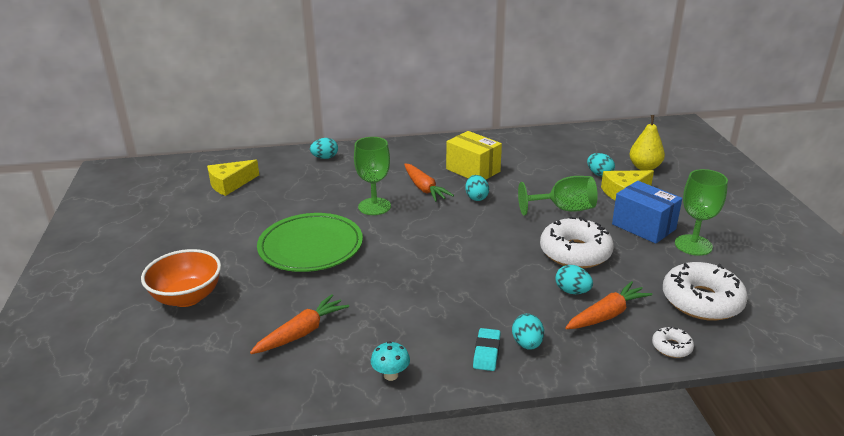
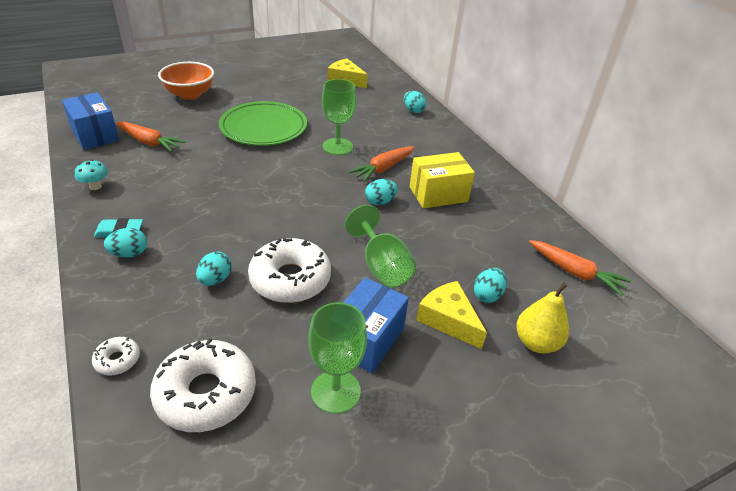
camera: 70 degrees right, 10 degrees up
yellow box [446,131,502,180] -> yellow box turned 45 degrees clockwise [410,152,475,209]
orange carrot [565,281,653,329] -> orange carrot moved to [529,240,631,296]
none -> blue box [62,92,119,150]

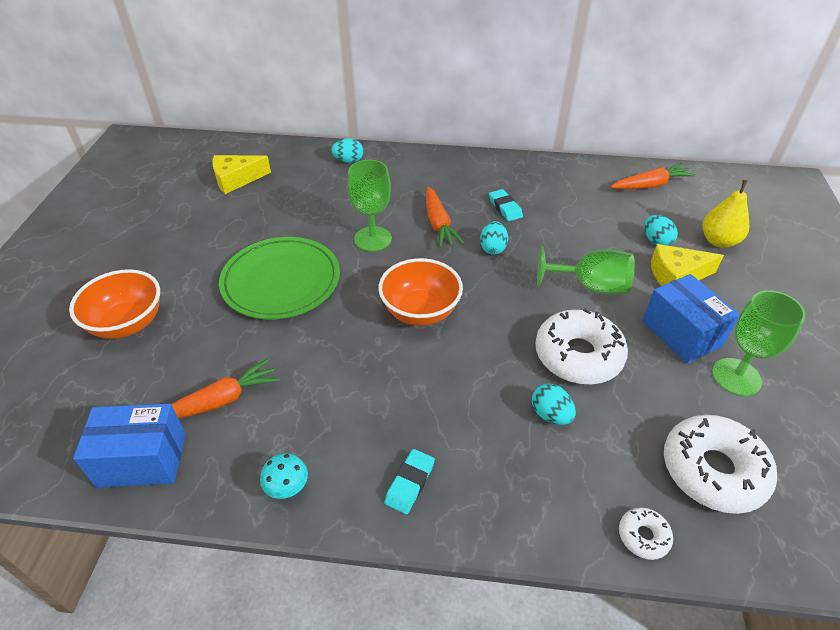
camera: 55 degrees left, 5 degrees up
turquoise egg [104,228,147,257] -> none
yellow box [410,152,475,209] -> turquoise eraser [489,189,523,221]
none -> orange bowl [378,258,463,326]

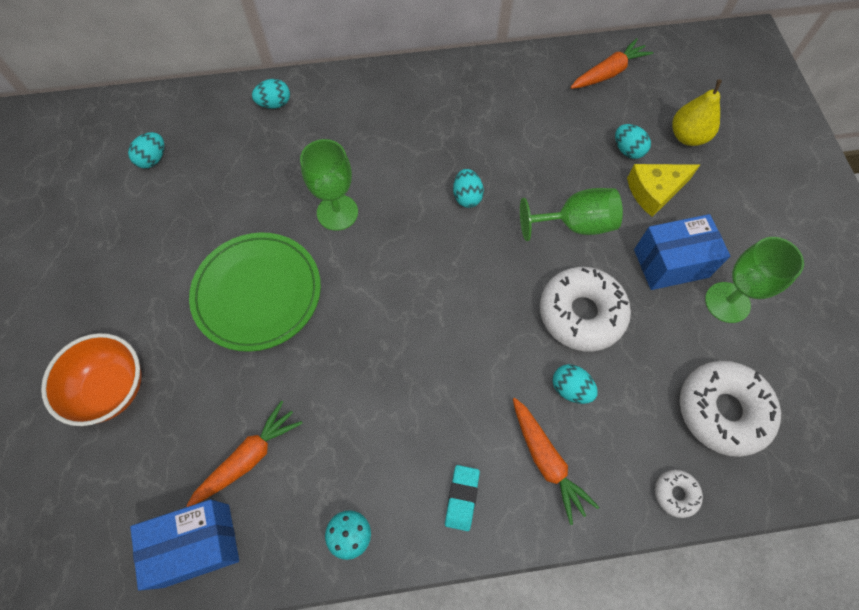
camera: 15 degrees left, 20 degrees up
yellow cheese [212,155,271,194] -> turquoise egg [128,132,164,168]
orange bowl [378,258,463,326] -> none
orange carrot [426,187,464,248] -> orange carrot moved to [513,398,599,525]
turquoise eraser [489,189,523,221] -> none
blue box [642,274,740,364] -> blue box turned 60 degrees counterclockwise [634,214,730,290]

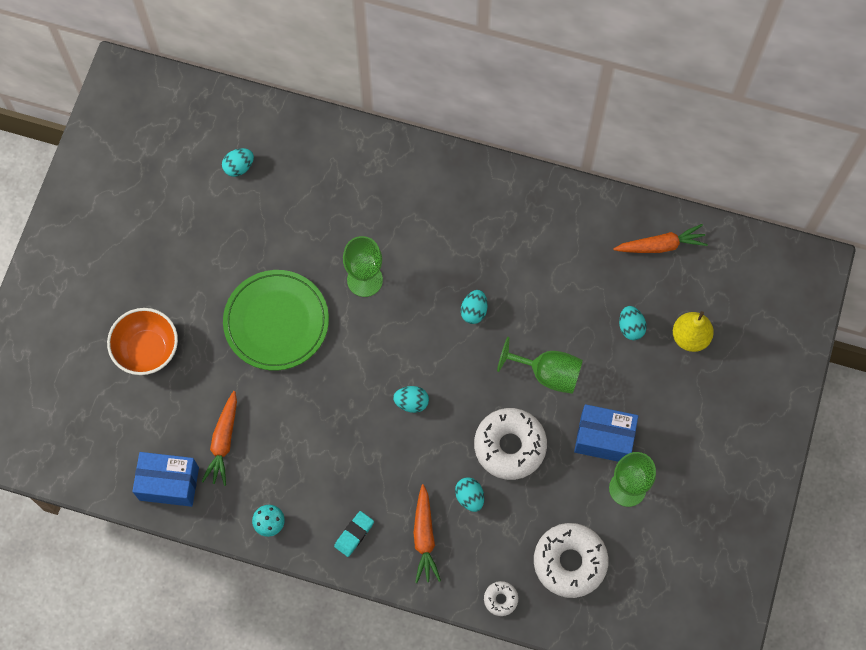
camera: 25 degrees right, 5 degrees up
orange carrot [186,401,303,507] -> orange carrot turned 120 degrees clockwise [201,391,237,486]
turquoise egg [252,79,290,109] -> turquoise egg moved to [393,386,429,413]
yellow cheese [627,164,700,217] -> none

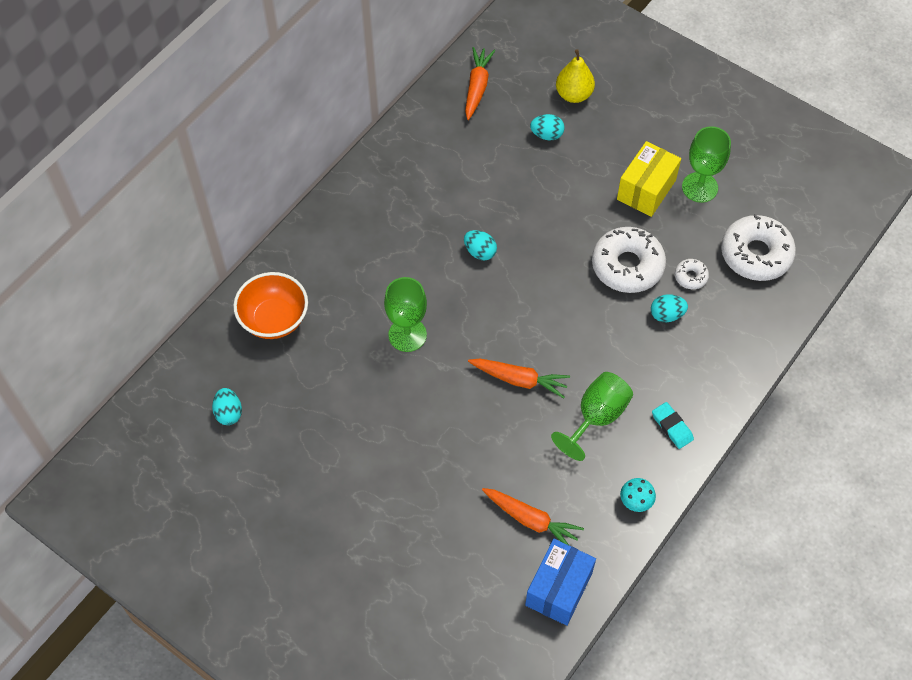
camera: 70 degrees left, 10 degrees down
orange bowl [107,308,178,375] -> orange bowl moved to [233,272,308,339]
green plate [223,270,329,371] -> none
turquoise egg [393,386,429,413] -> none
orange carrot [414,484,441,583] -> orange carrot moved to [468,359,570,399]
white donut [484,581,518,616] -> white donut moved to [675,259,709,289]
green goblet [497,337,583,394] -> green goblet moved to [551,372,633,461]
blue box [574,404,638,462] -> yellow box [617,141,681,217]

